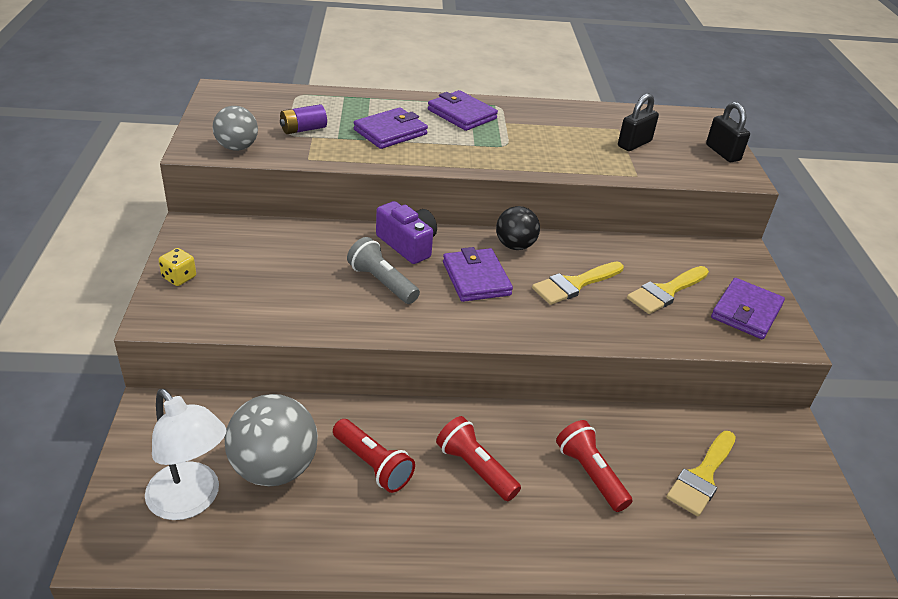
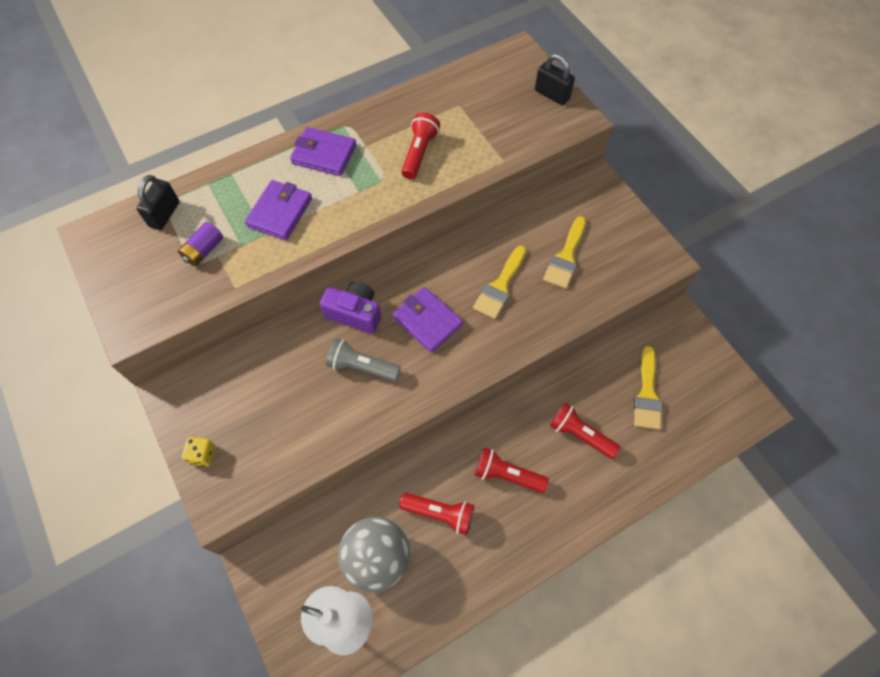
camera: 25 degrees left, 25 degrees up
grey ball [213,106,258,151] -> none
black ball [496,206,540,250] -> none
black padlock [618,93,659,151] -> black padlock moved to [136,175,179,230]
purple wallet [711,278,785,339] -> none
none -> red flashlight [401,112,440,179]

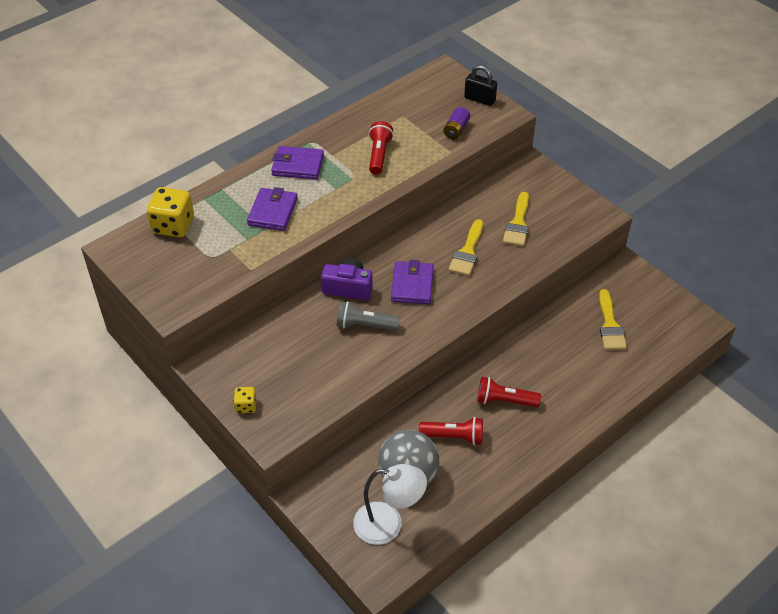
camera: 10 degrees left, 15 degrees down
black padlock [136,175,179,230] -> yellow dice [147,187,194,237]
purple battery [178,222,223,266] -> purple battery moved to [443,107,470,140]
purple wallet [393,287,463,353] -> purple wallet turned 60 degrees clockwise [391,260,434,304]
red flashlight [550,403,620,459] -> none

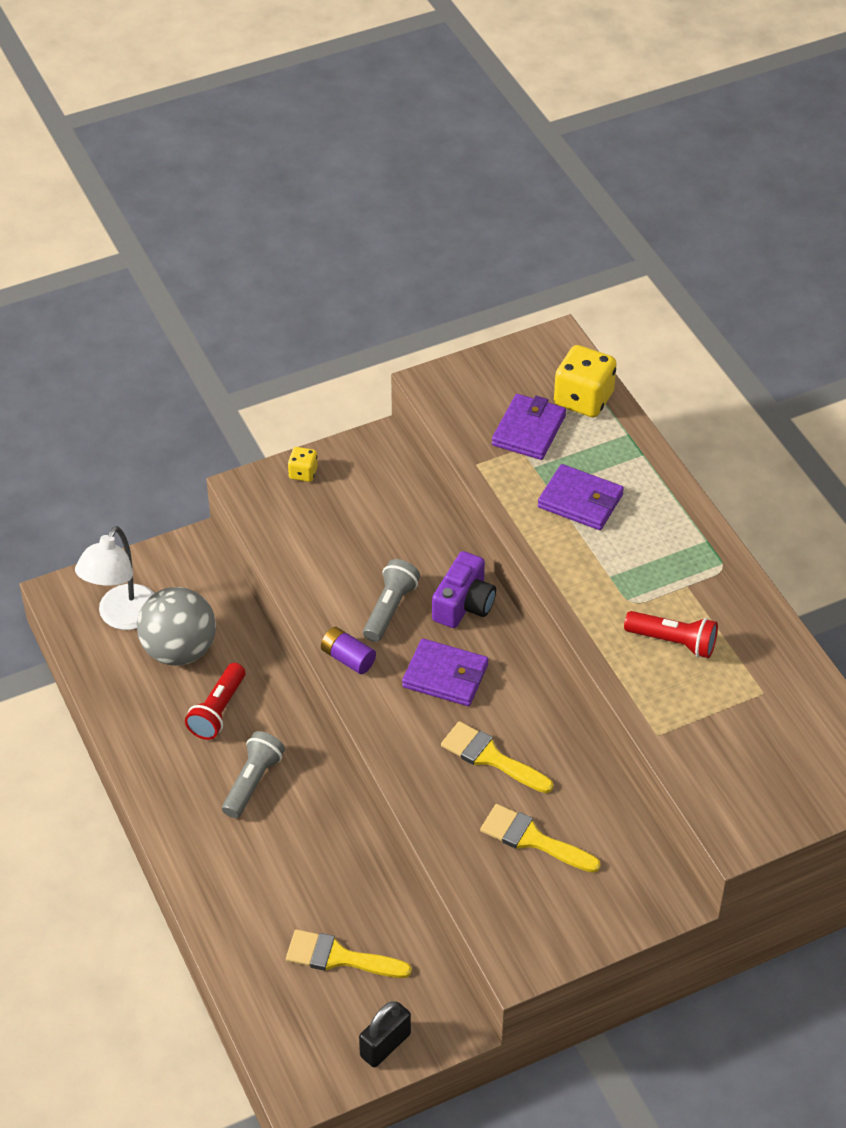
camera: 105 degrees right, 0 degrees up
purple wallet [271,146,324,180] -> purple wallet moved to [492,394,566,460]
purple battery [443,107,470,140] -> purple battery moved to [321,627,376,674]
black padlock [464,65,497,106] -> black padlock moved to [359,1001,411,1067]
red flashlight [477,377,541,407] -> grey flashlight [222,731,285,818]

